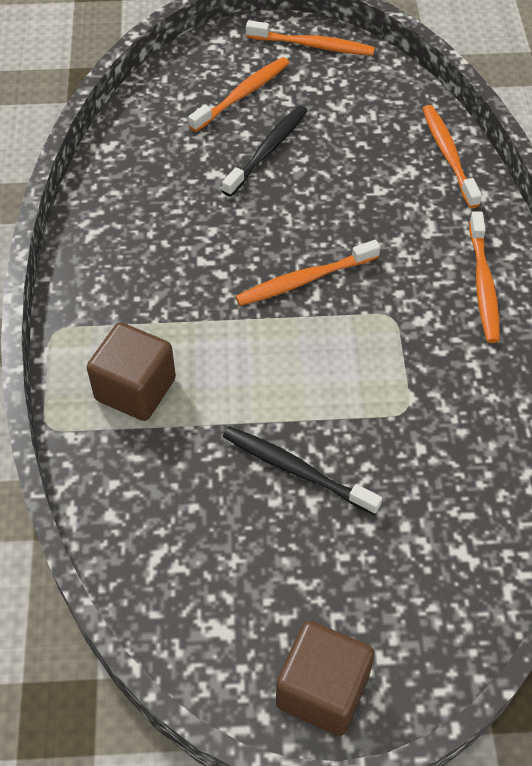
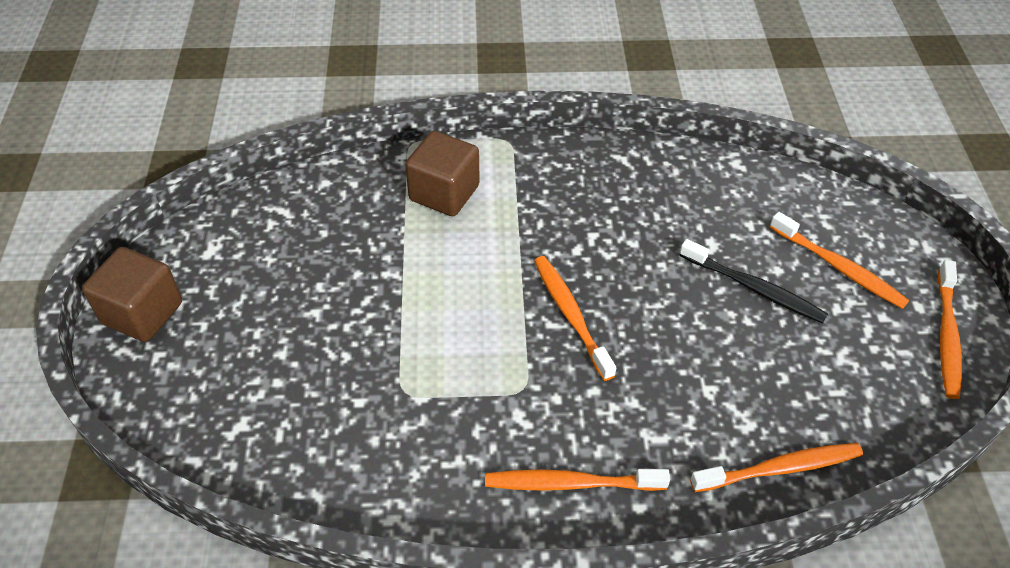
camera: 90 degrees right, 5 degrees down
black toothbrush [223,426,382,515] -> none

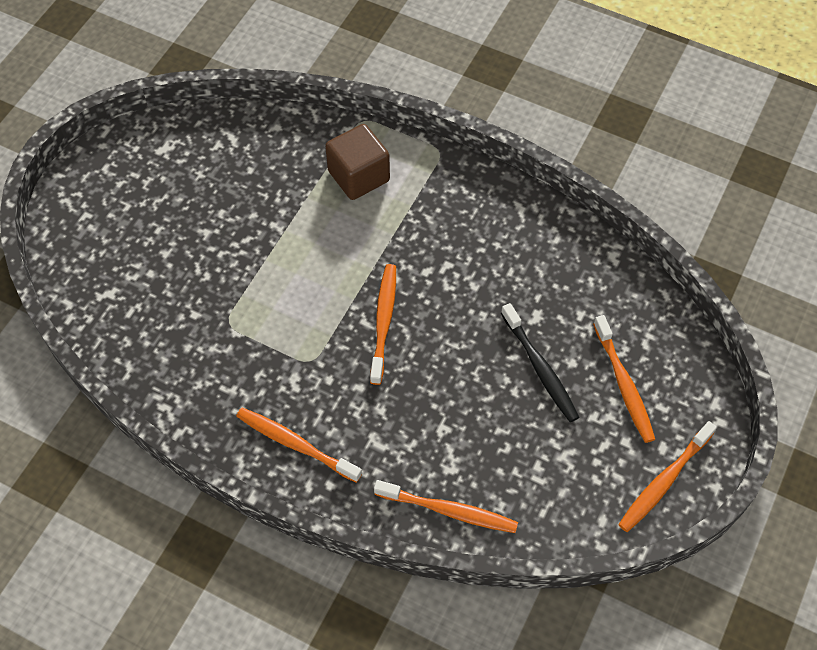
camera: 30 degrees right, 10 degrees up
brown cube [82,247,182,342] -> none

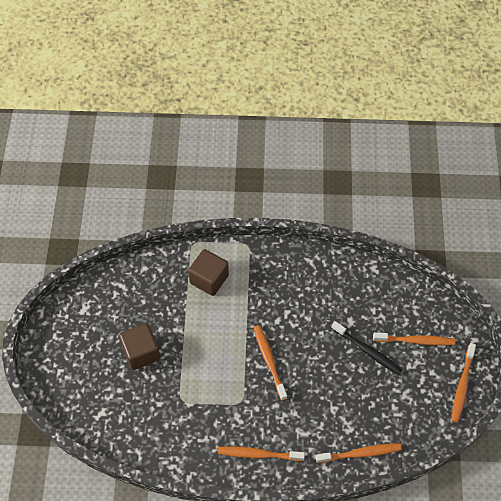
camera: 25 degrees left, 0 degrees up
orange toothbrush [593,315,655,443] -> orange toothbrush turned 45 degrees counterclockwise [373,332,455,345]
none -> brown cube [119,323,160,370]

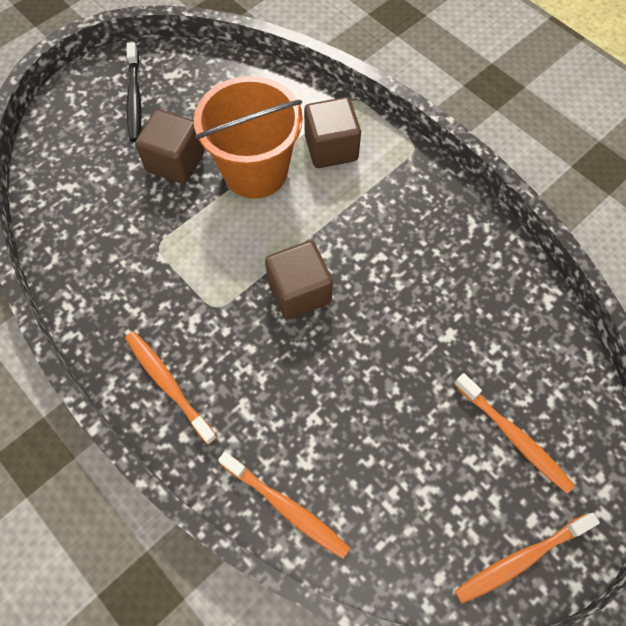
camera: 45 degrees right, 5 degrees up
orange toothbrush [254,325,287,401] -> brown cube [265,241,333,319]
black toothbrush [331,321,402,375] -> black toothbrush moved to [126,42,141,142]
none -> orange bucket [194,76,303,199]

